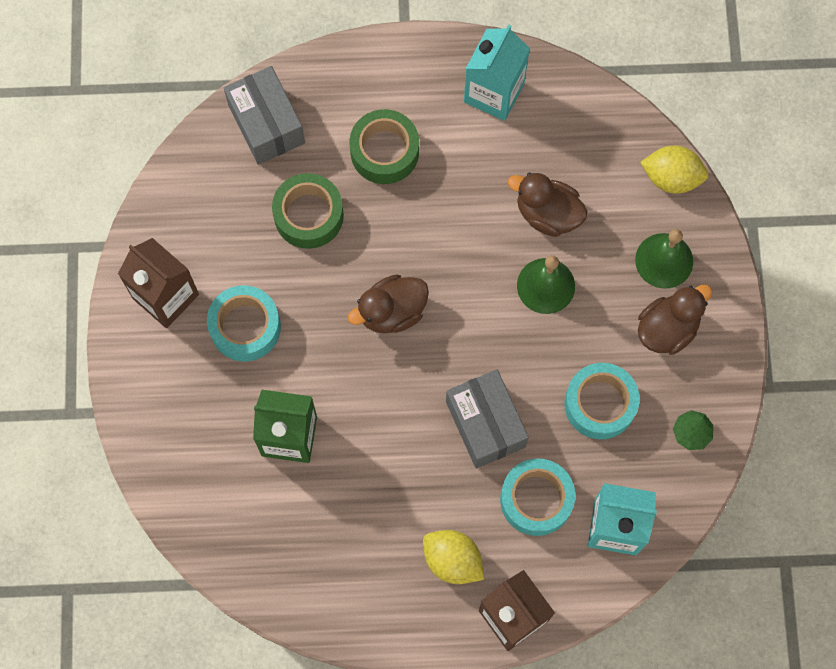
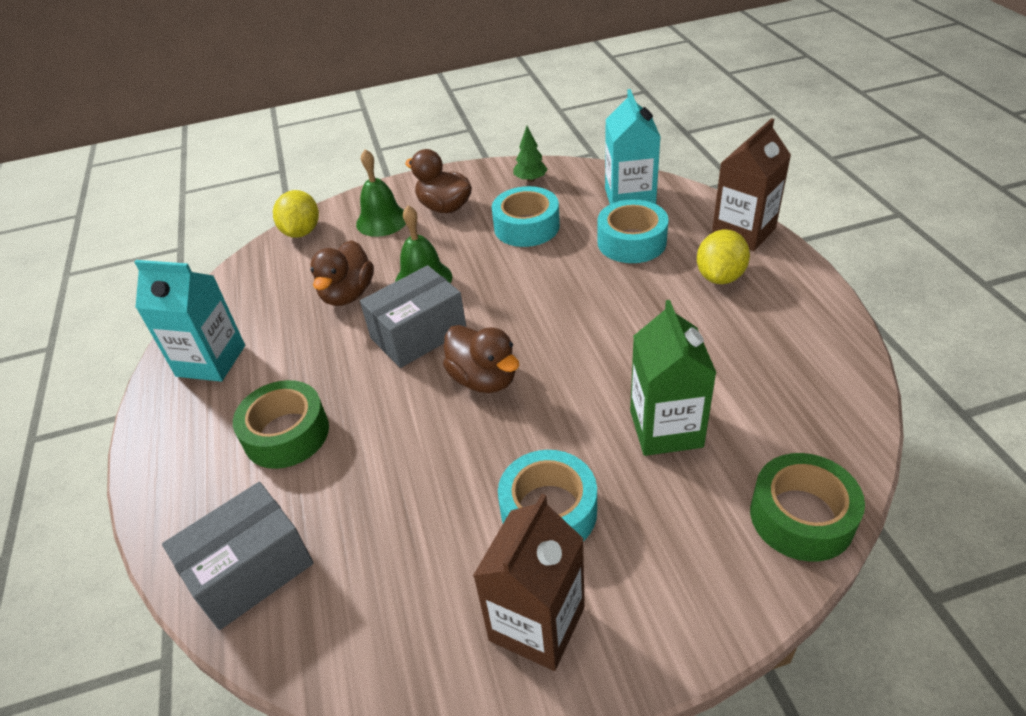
camera: 100 degrees left, 30 degrees down
green tape [272,173,344,249] -> green tape moved to [750,453,865,562]
grey box [446,369,529,468] -> grey box moved to [360,265,466,368]

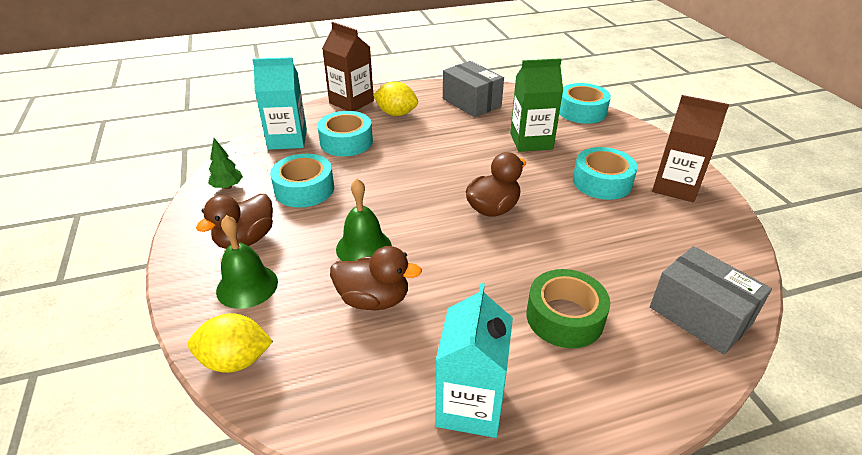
camera: 95 degrees left, 5 degrees down
grey box [360,265,466,368] -> grey box moved to [443,61,504,117]
green tape [750,453,865,562] -> turquoise tape [559,83,611,124]

